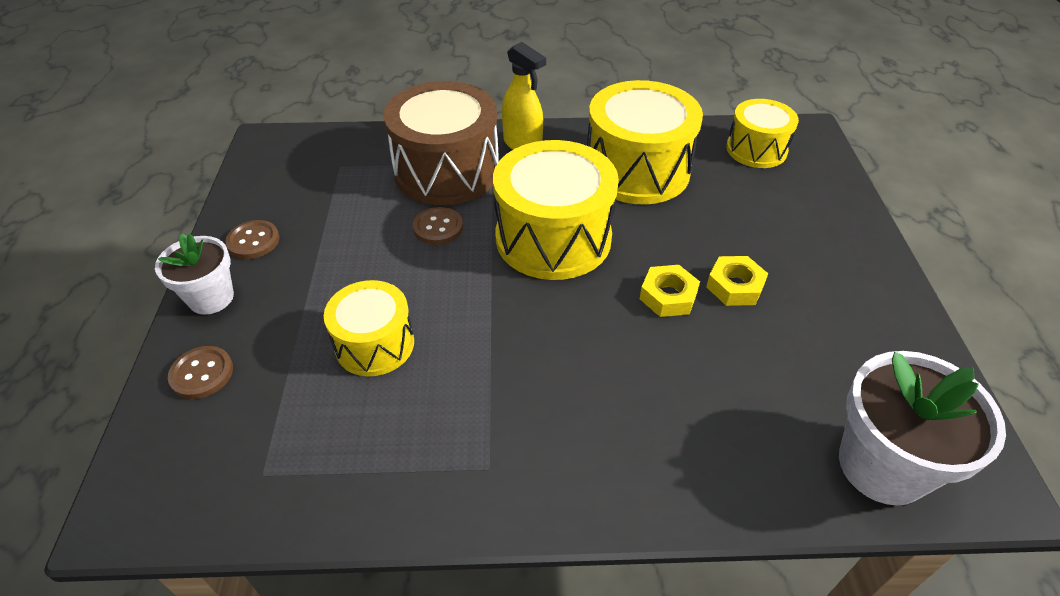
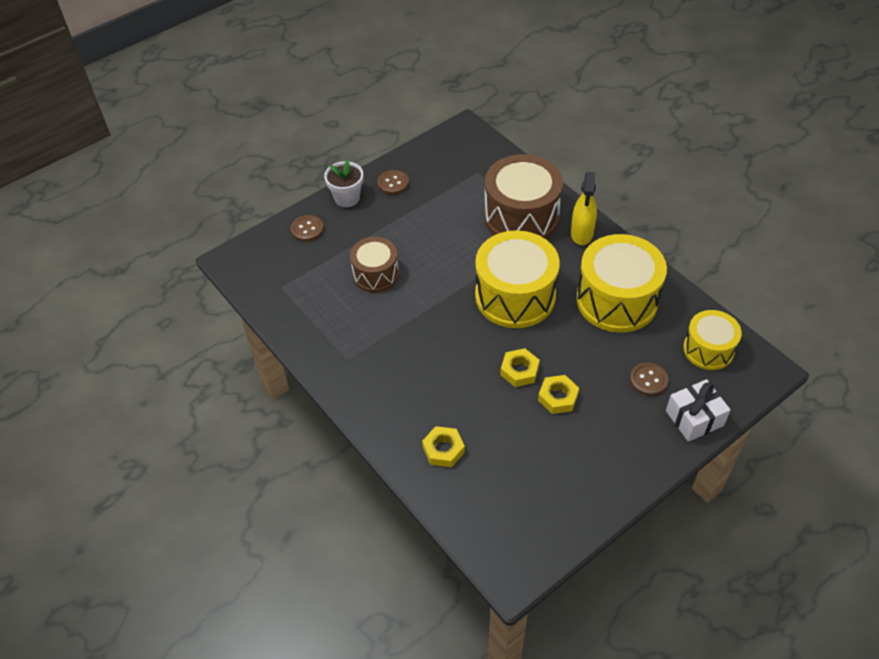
camera: 55 degrees right, 5 degrees up
yellow drum [324,280,414,376] -> brown drum [350,237,399,293]
brown button [413,207,463,245] -> brown button moved to [630,362,668,396]
white flower pot [839,351,1006,505] -> none
none -> yellow nut [422,426,465,467]
none -> white gift [666,379,731,442]

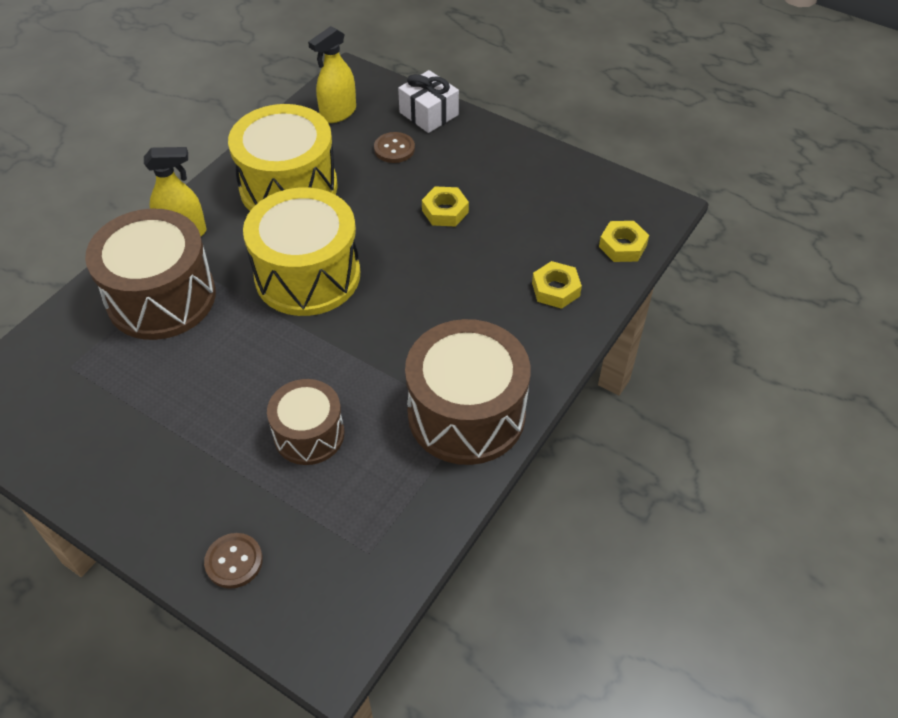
camera: 110 degrees left, 0 degrees up
white flower pot [324,160,363,207] -> none
brown button [377,170,409,195] -> none
yellow nut [500,348,540,387] -> yellow nut moved to [599,221,649,262]
yellow drum [683,310,742,370] -> yellow spray bottle [308,26,356,123]
none -> brown drum [405,319,531,465]

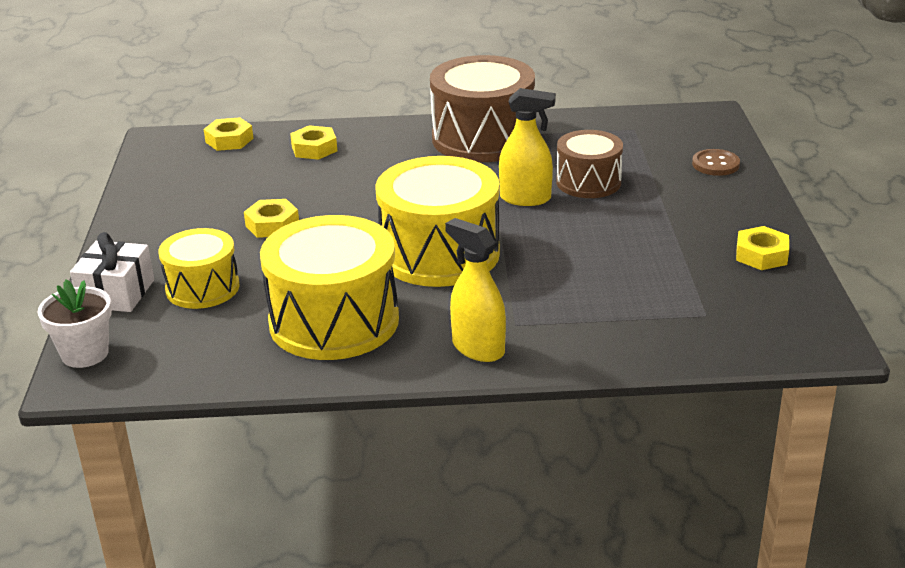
camera: 125 degrees left, 20 degrees down
brown drum [85,209,216,340] -> none
yellow spray bottle [308,26,356,123] -> yellow spray bottle moved to [499,88,556,206]
brown button [374,132,415,163] -> yellow drum [158,228,239,309]
none -> white flower pot [37,280,112,368]
none -> yellow nut [736,226,789,270]

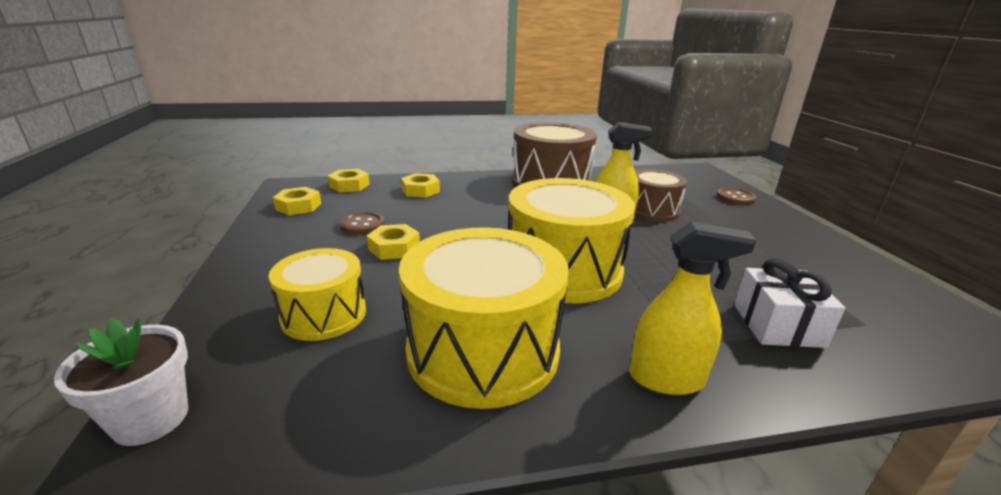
camera: 10 degrees left, 5 degrees down
white gift [70,232,154,312] -> white gift moved to [734,258,845,348]
yellow spray bottle [445,218,506,362] -> yellow spray bottle turned 150 degrees clockwise [630,222,756,395]
yellow nut [736,226,789,270] -> yellow nut moved to [273,187,321,215]
none -> brown button [340,212,385,235]

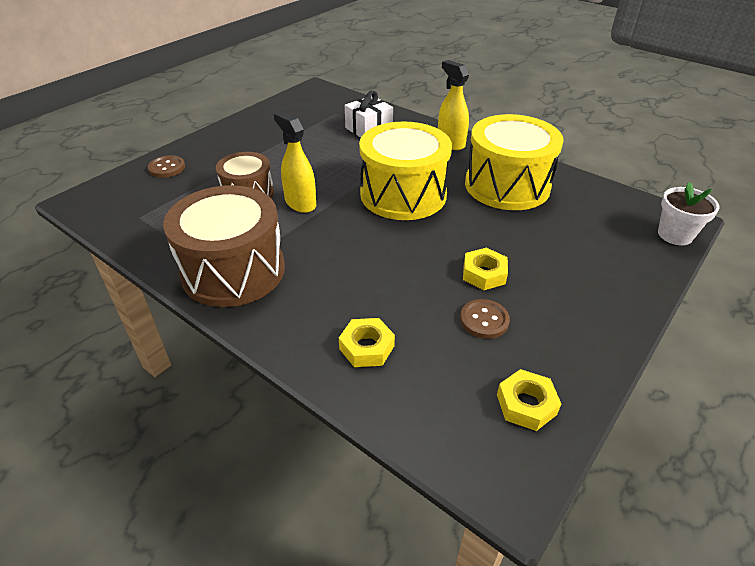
camera: 130 degrees left, 15 degrees up
yellow drum [269,248,366,341] -> none
yellow nut [328,169,370,193] -> none

